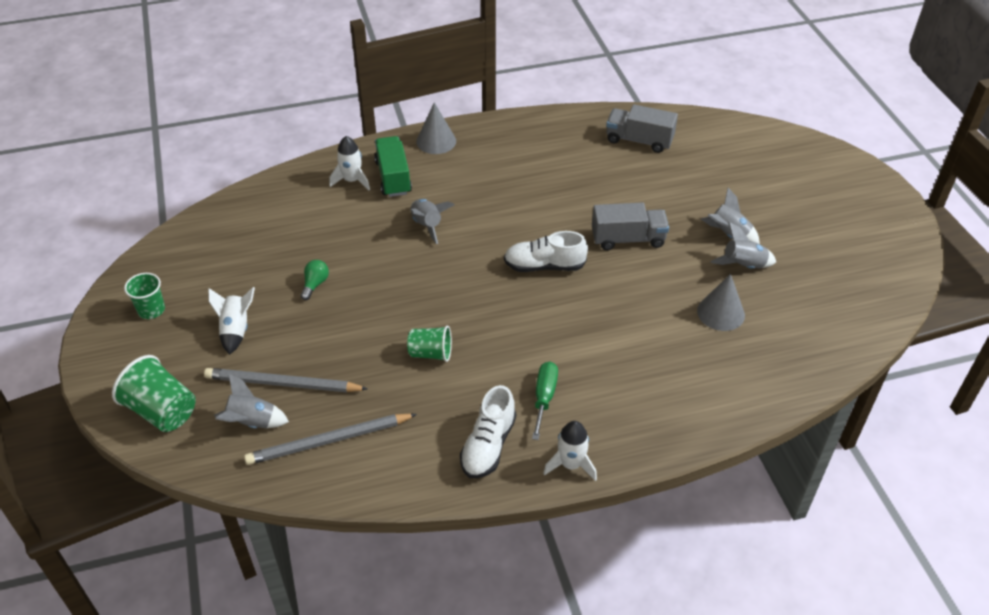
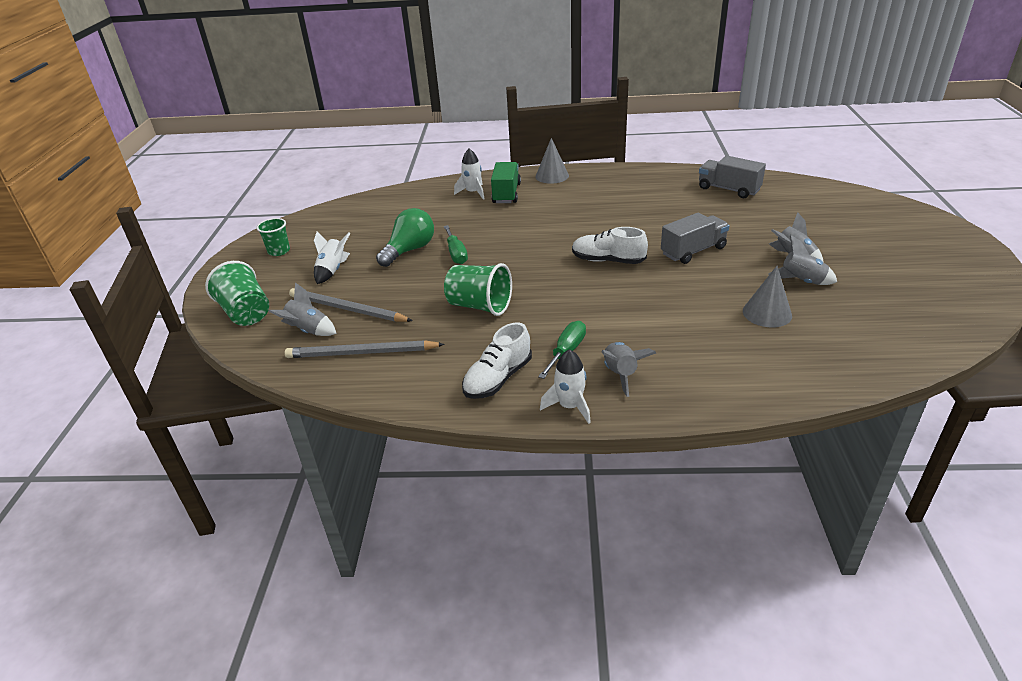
camera: 20 degrees right, 10 degrees down
green light bulb [301,260,329,300] -> green light bulb [376,208,434,267], size x1.93
green cup [407,326,452,362] -> green cup [444,263,512,316], size x1.56
grey rocket [410,199,454,244] -> grey rocket moved to [601,342,656,397]
grey truck [592,203,669,250] -> grey truck turned 45 degrees counterclockwise [661,213,730,264]
none -> green screwdriver [444,225,468,264]

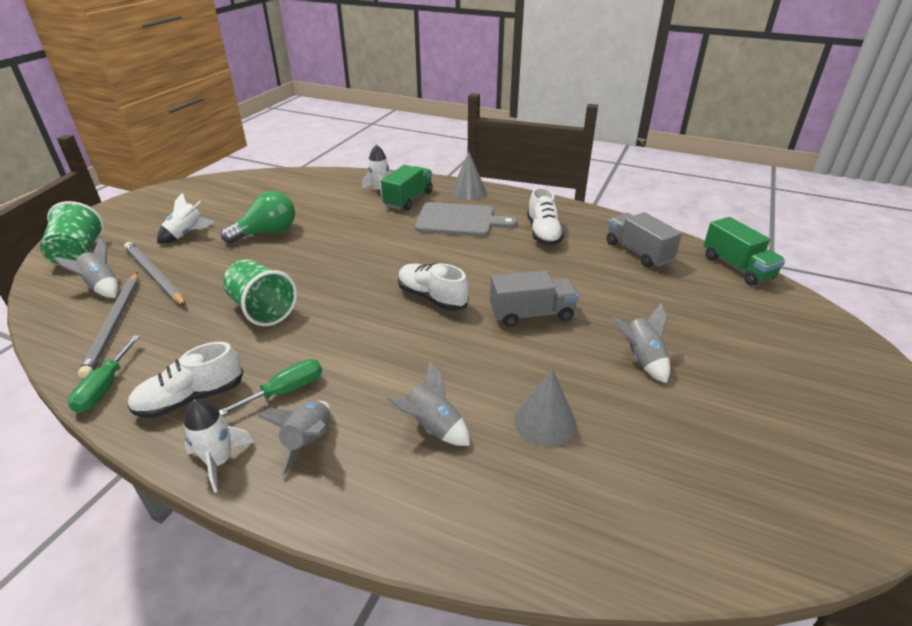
camera: 20 degrees right, 0 degrees up
green cup [257,218,290,256] -> none
grey pencil [285,340,445,358] -> grey pencil turned 120 degrees counterclockwise [78,272,138,379]
green screwdriver [444,225,468,264] -> green screwdriver moved to [68,335,140,413]
grey rocket [768,235,837,285] -> grey rocket moved to [388,361,470,446]
none -> grey cutting board [415,202,517,236]
none -> white shoe [527,187,564,246]
none -> green truck [704,217,785,286]

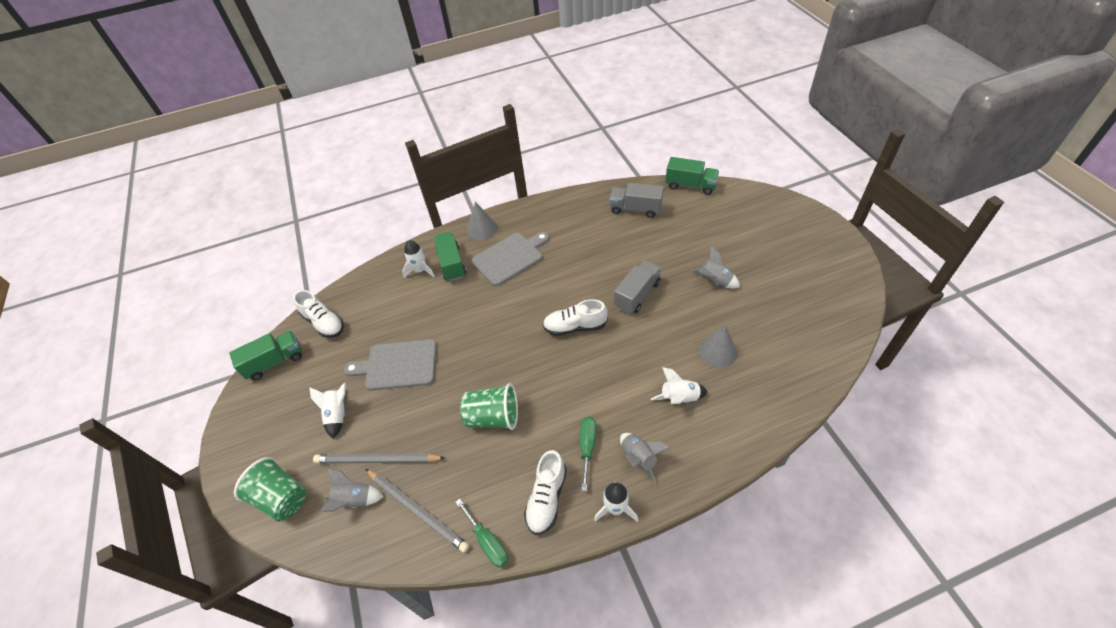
camera: 40 degrees left, 15 degrees up
green light bulb [221,191,295,243] -> grey cutting board [344,339,437,391]
grey rocket [388,361,470,446] -> white rocket [651,367,707,404]
white shoe [527,187,564,246] -> white shoe moved to [293,290,344,338]
none -> green truck [229,330,302,380]

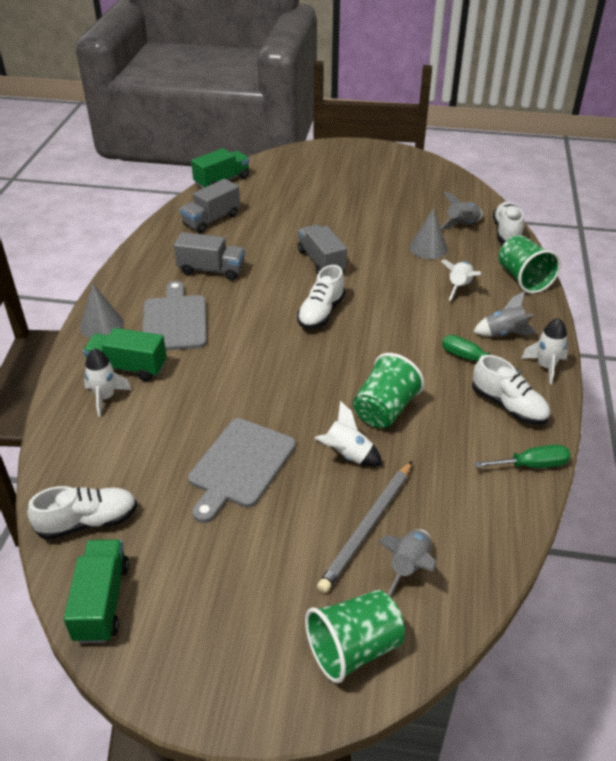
camera: 65 degrees left, 10 degrees down
white rocket [309,383,346,439] -> white rocket moved to [314,401,382,467]
grey pencil [366,469,469,553] -> none
grey rocket [692,246,740,288] -> grey rocket moved to [441,192,483,229]
none -> grey truck [174,232,245,280]
none -> white shoe [493,202,524,243]
none -> green cup [498,235,561,293]

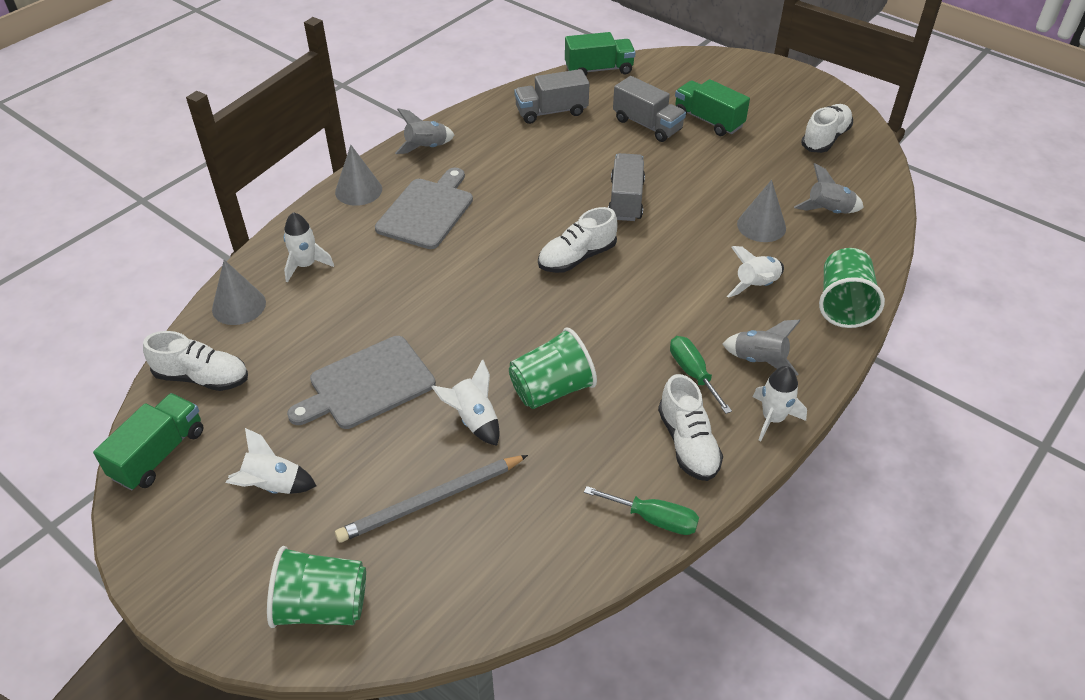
camera: 30 degrees right, 5 degrees up
green truck [83,328,167,381] -> green truck moved to [675,79,750,136]
grey truck [174,232,245,280] -> grey truck moved to [613,76,686,142]
grey rocket [378,529,436,596] -> grey rocket moved to [395,108,454,154]
white shoe [493,202,524,243] -> white shoe moved to [801,104,853,153]
none -> grey cone [212,260,266,325]
none -> white rocket [226,428,316,494]

